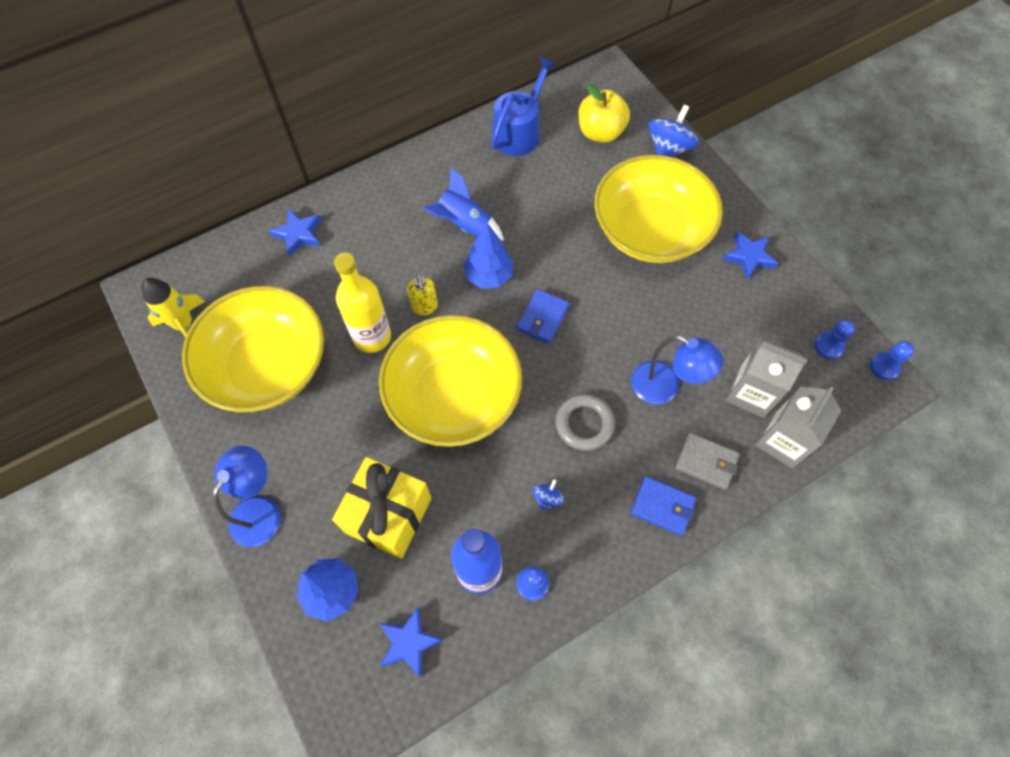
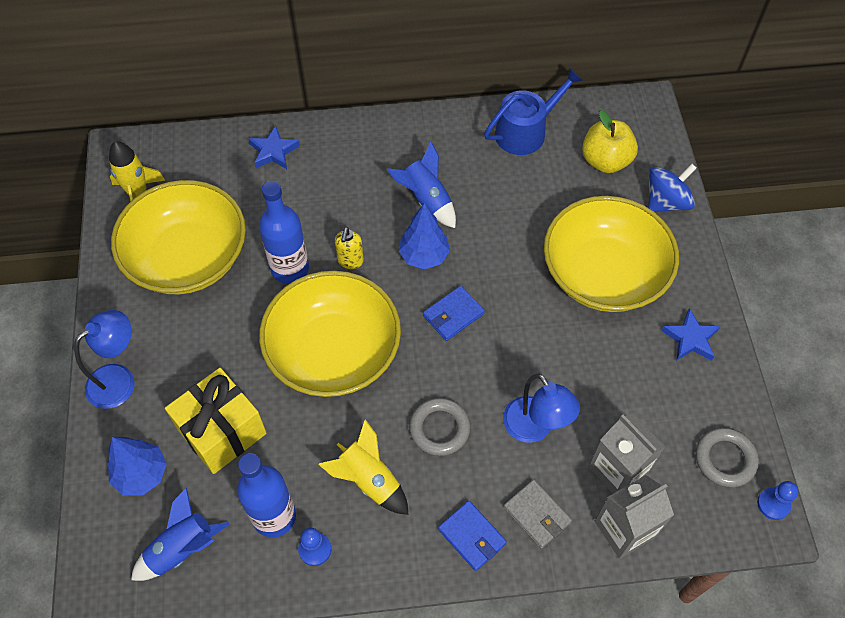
camera: 25 degrees right, 5 degrees down
yellow bottle [334,253,391,353] -> blue bottle [259,181,309,284]
blue star [380,607,443,677] -> blue rocket [131,488,230,581]
blue spinning top [533,479,564,511] -> yellow rocket [318,419,408,515]
blue pawn [814,320,855,359] -> grey ring [696,428,759,487]

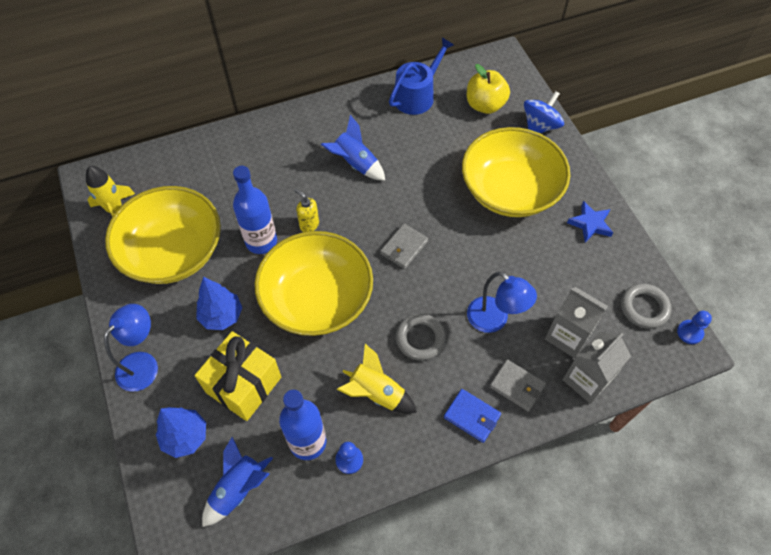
camera: 15 degrees left, 0 degrees up
blue star [249,126,300,169] -> none
yellow soap dispenser [335,227,364,269] -> yellow soap dispenser turned 135 degrees clockwise [294,188,319,232]
blue tree [399,203,450,269] -> blue tree moved to [196,277,242,330]
blue wallet [423,286,485,341] -> grey wallet [380,224,428,269]

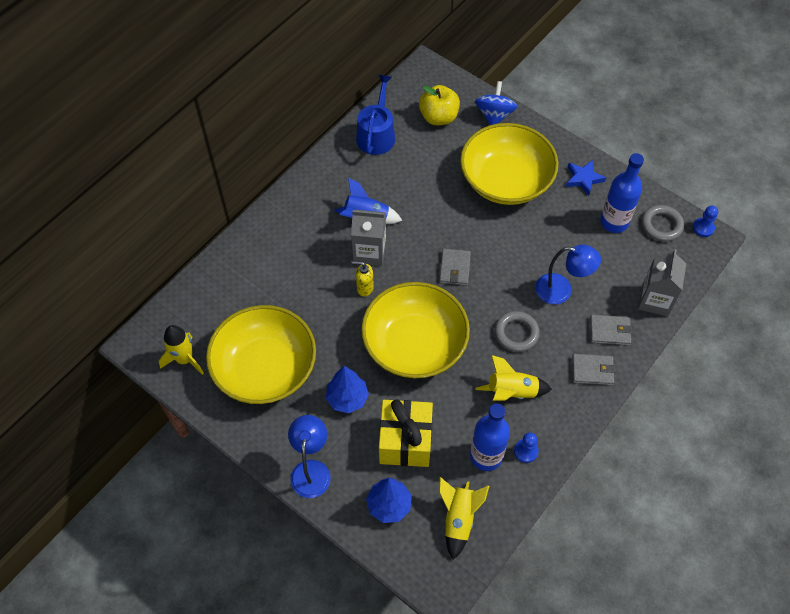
camera: 30 degrees left, 0 degrees up
blue rocket [202,437,273,527] -> yellow rocket [439,477,489,560]
blue bottle [233,166,277,254] -> blue bottle moved to [600,153,644,233]
blue wallet [444,389,501,443] -> grey wallet [572,354,615,385]
grey carton [545,287,608,358] -> grey carton moved to [351,210,386,266]

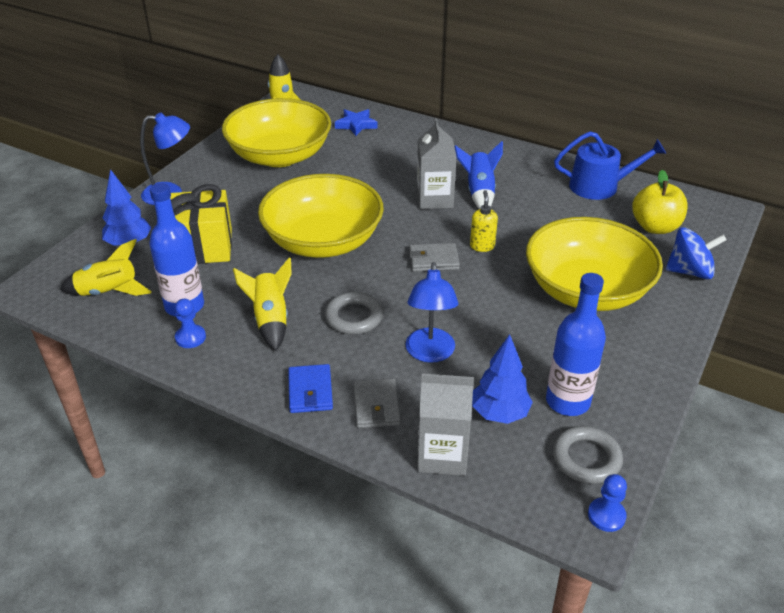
camera: 80 degrees right, 20 degrees down
blue tree [326,366,369,413] -> blue tree moved to [472,334,533,424]
yellow soap dispenser [352,261,374,297] -> yellow soap dispenser moved to [470,190,498,252]
blue star [566,160,606,196] -> blue star moved to [335,109,378,136]
grey wallet [572,354,615,385] -> blue wallet [288,364,333,413]

